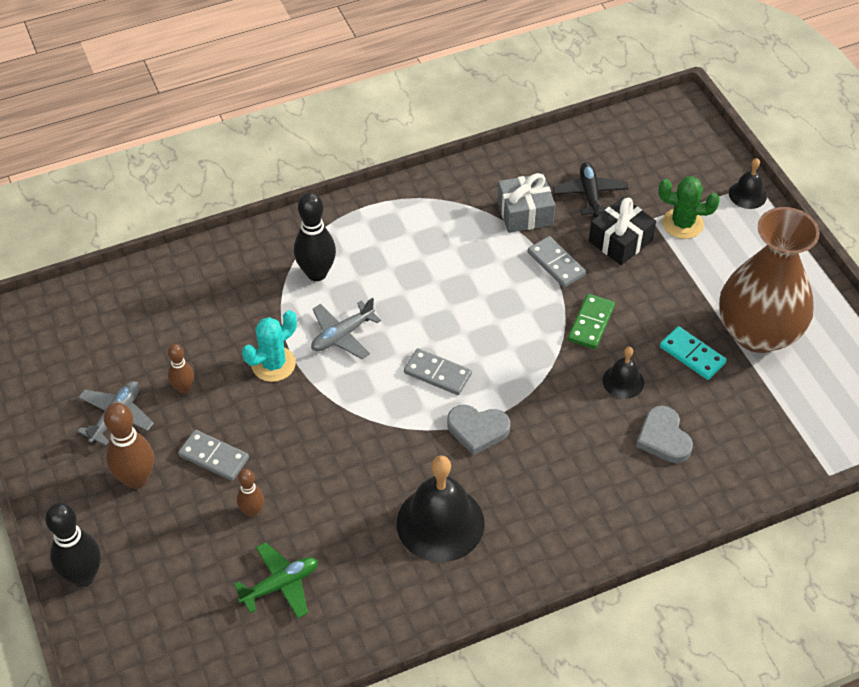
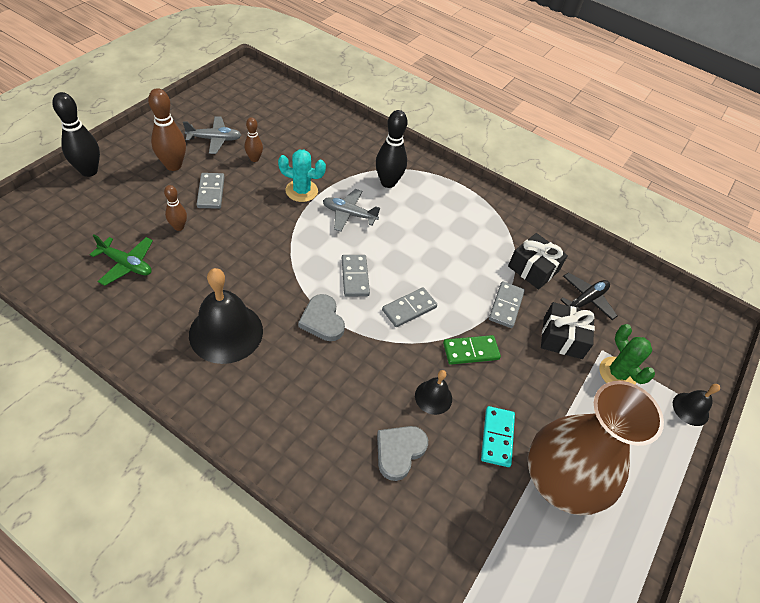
camera: 50 degrees right, 0 degrees up
grey gift [497,173,555,233] -> black gift [508,233,568,289]
none -> grey domino [382,288,437,327]

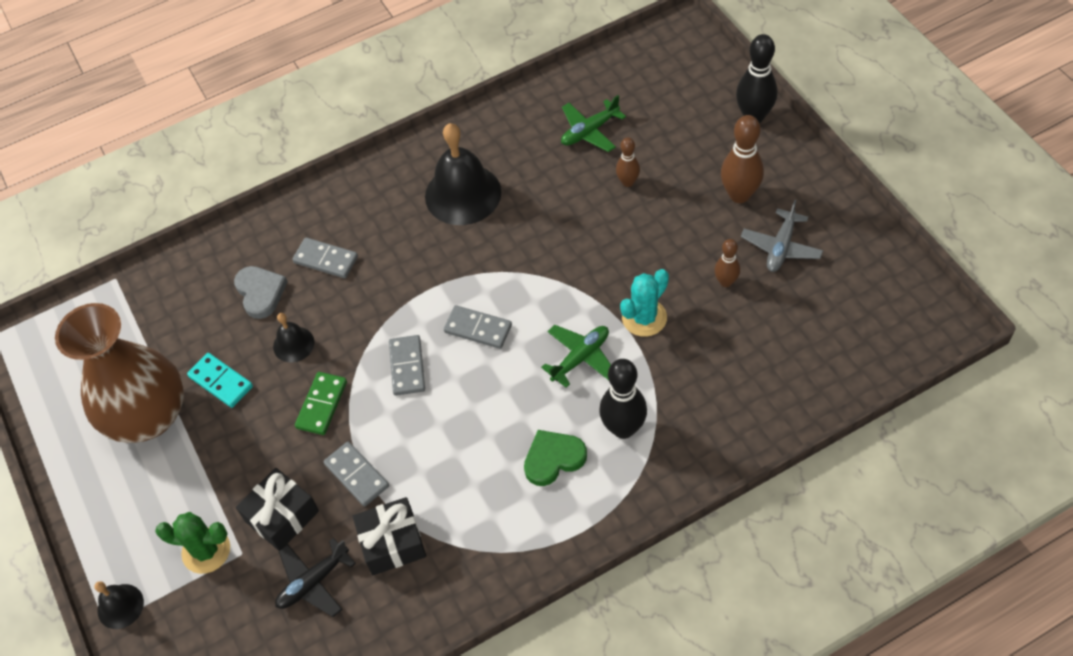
camera: 130 degrees right, 5 degrees up
grey domino [197,173,225,209] -> grey domino moved to [292,237,358,278]
grey heart [298,294,345,341] -> none
grey plane [323,189,380,232] -> green plane [541,325,611,388]
black plane [560,272,617,320] -> black plane turned 60 degrees clockwise [275,538,356,617]
none -> green heart [524,430,587,486]

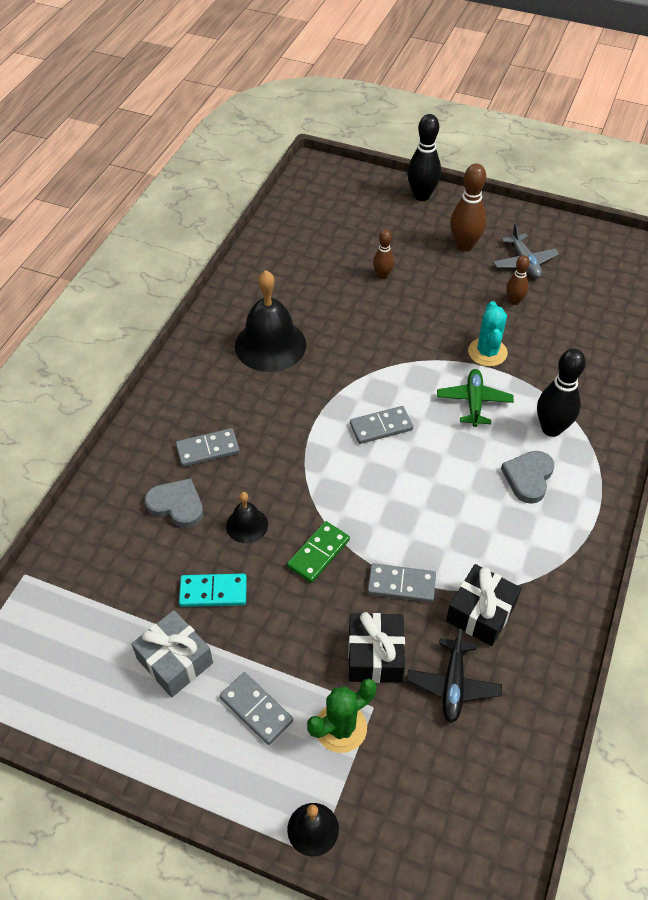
camera: 45 degrees left, 5 degrees down
brown vase [55,303,184,443] -> grey gift [132,610,213,697]
green domino [295,372,347,435] -> green domino turned 60 degrees clockwise [287,521,350,583]
grey domino [389,335,425,396] -> grey domino moved to [220,672,293,745]
green heart [524,430,587,486] -> grey heart [501,451,554,504]
green plane [561,95,626,152] -> none

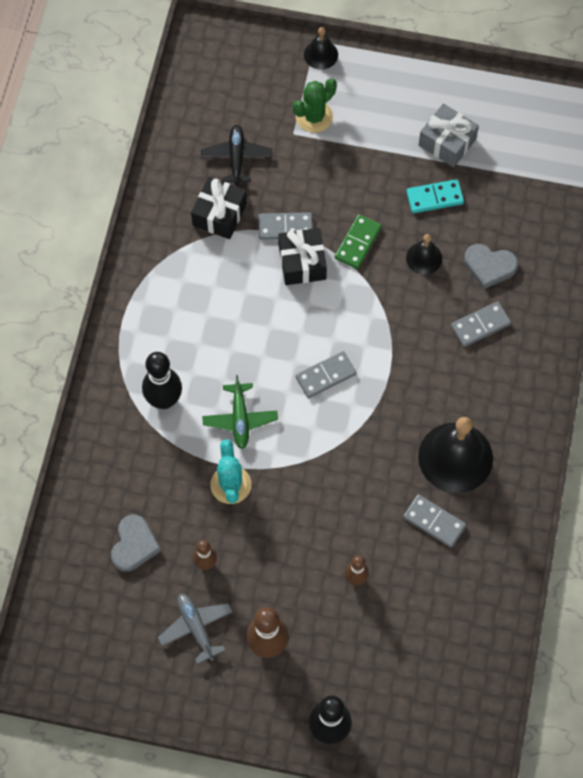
camera: 170 degrees right, 15 degrees up
grey domino [220,672,293,745] -> grey domino moved to [403,494,466,547]
black gift [348,612,405,683] -> black gift moved to [278,228,327,285]
grey heart [501,451,554,504] -> grey heart moved to [111,515,161,572]

